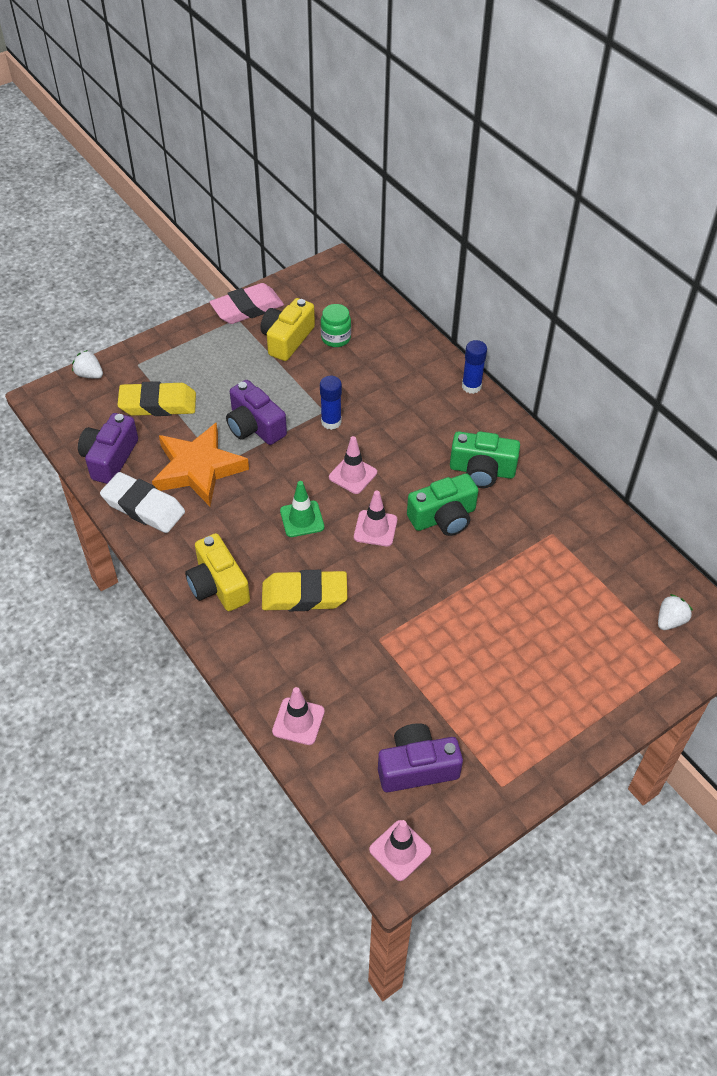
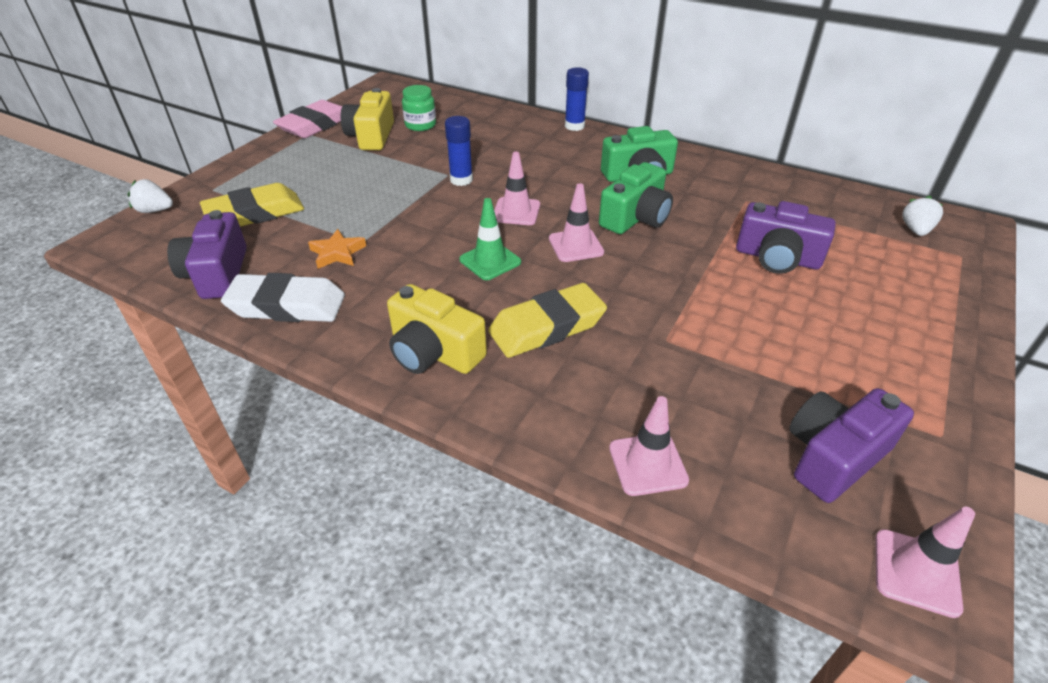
camera: 25 degrees left, 10 degrees down
orange star [152,422,249,506] -> orange star [308,229,366,269], size x0.46
purple camera [226,380,287,445] -> purple camera moved to [736,201,836,274]

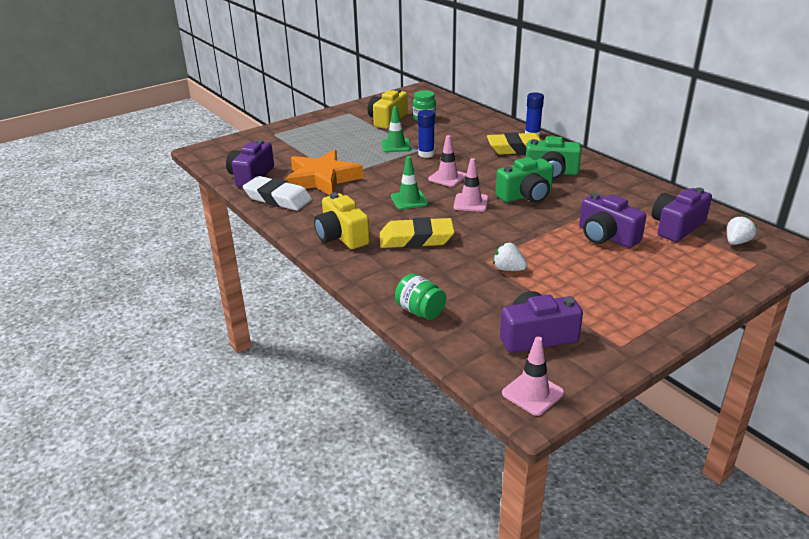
camera: 25 degrees right, 10 degrees down
white strawberry [128,179,173,213] -> white strawberry moved to [493,242,527,271]
yellow eraser [200,183,304,227] -> yellow eraser moved to [487,132,543,155]
pink eraser [273,100,342,138] -> none
orange star [308,229,366,269] -> orange star [285,150,363,195], size x2.16
pink traffic cone [609,396,689,496] -> green jar [395,274,446,320]
none -> green traffic cone [382,106,411,152]
none -> purple camera [652,187,712,242]

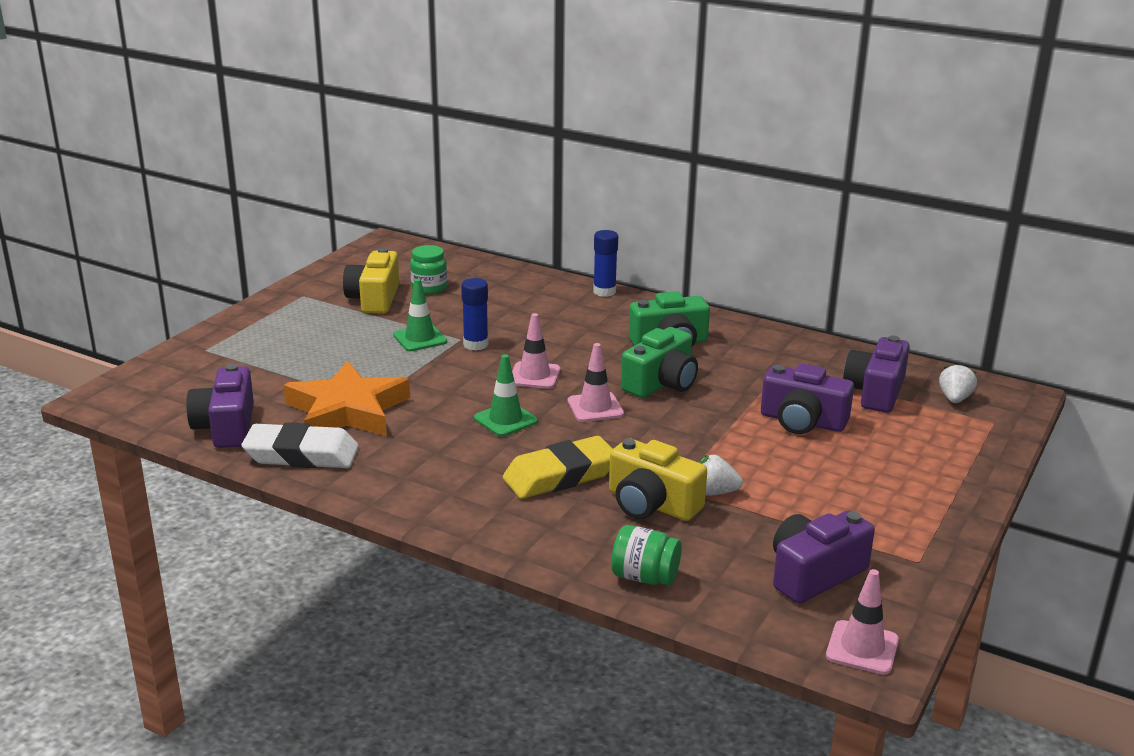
camera: 25 degrees left, 5 degrees down
yellow camera [314,193,370,249] -> yellow camera moved to [609,438,707,521]
yellow eraser [487,132,543,155] -> none

